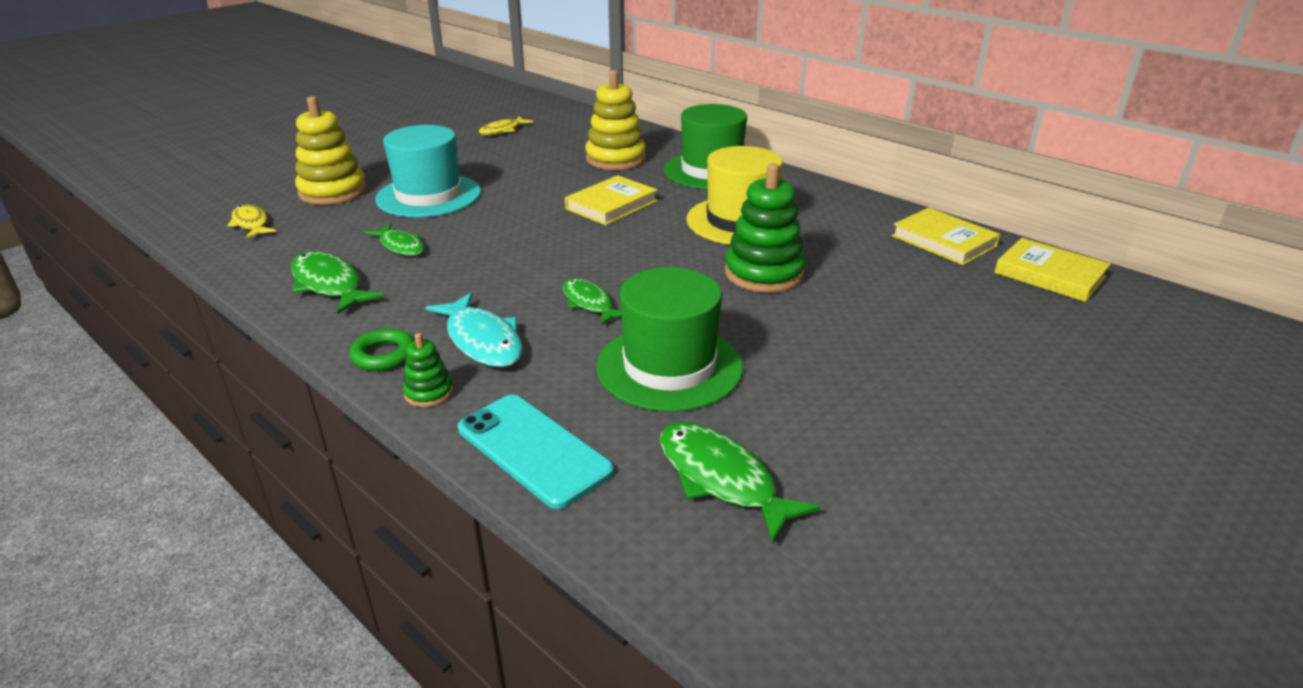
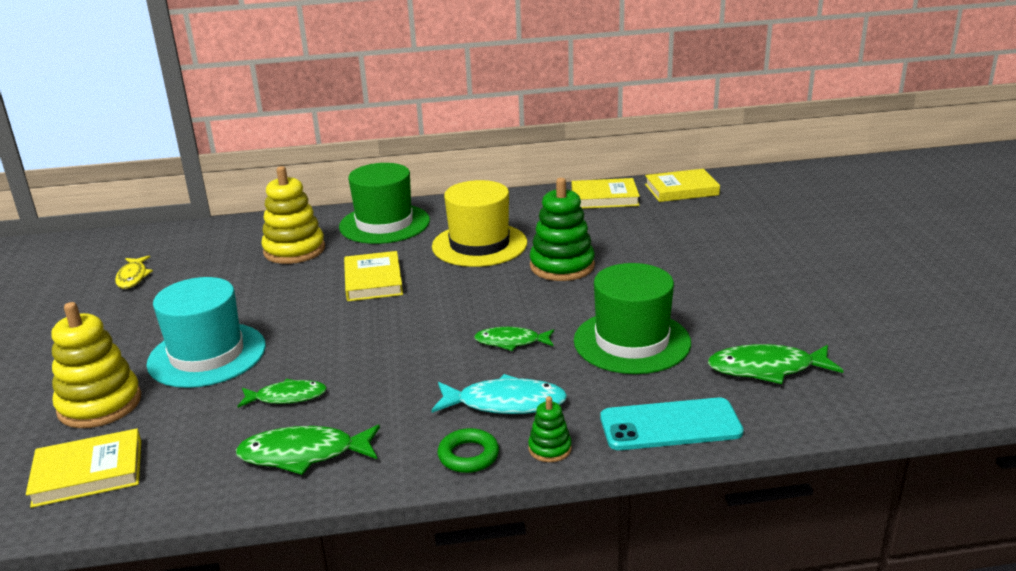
camera: 50 degrees left, 5 degrees down
yellow fish [227,205,276,239] -> yellow book [26,428,141,508]

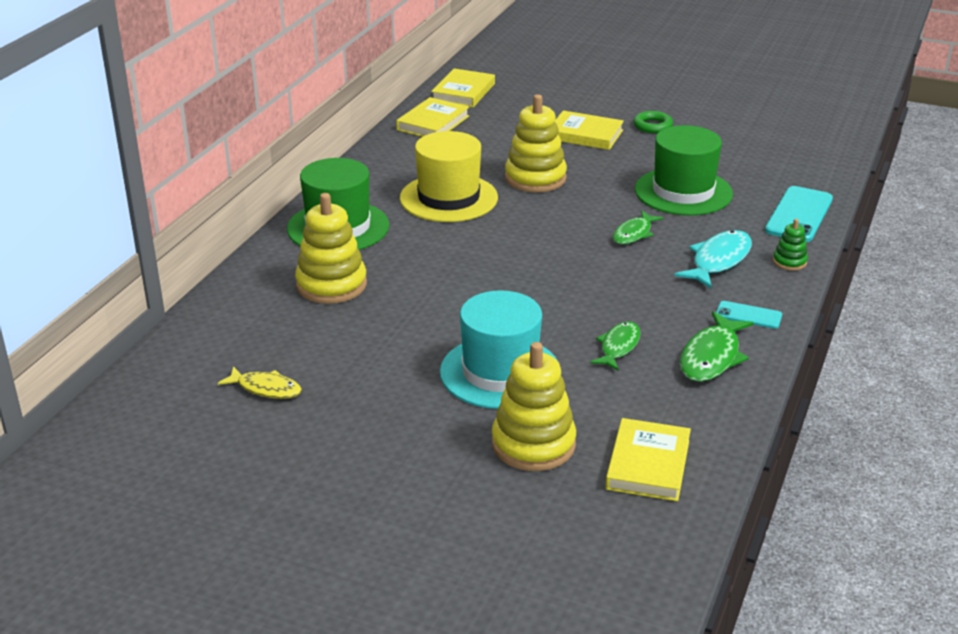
camera: 60 degrees left, 5 degrees up
yellow book [344,251,403,301] -> yellow book moved to [555,111,624,150]
green ring [438,428,499,473] -> green ring moved to [633,111,673,133]
green stacking toy [530,178,595,281] -> yellow stacking toy [505,94,567,192]
green fish [708,344,843,384] -> none
none -> turquoise phone [716,301,782,329]

